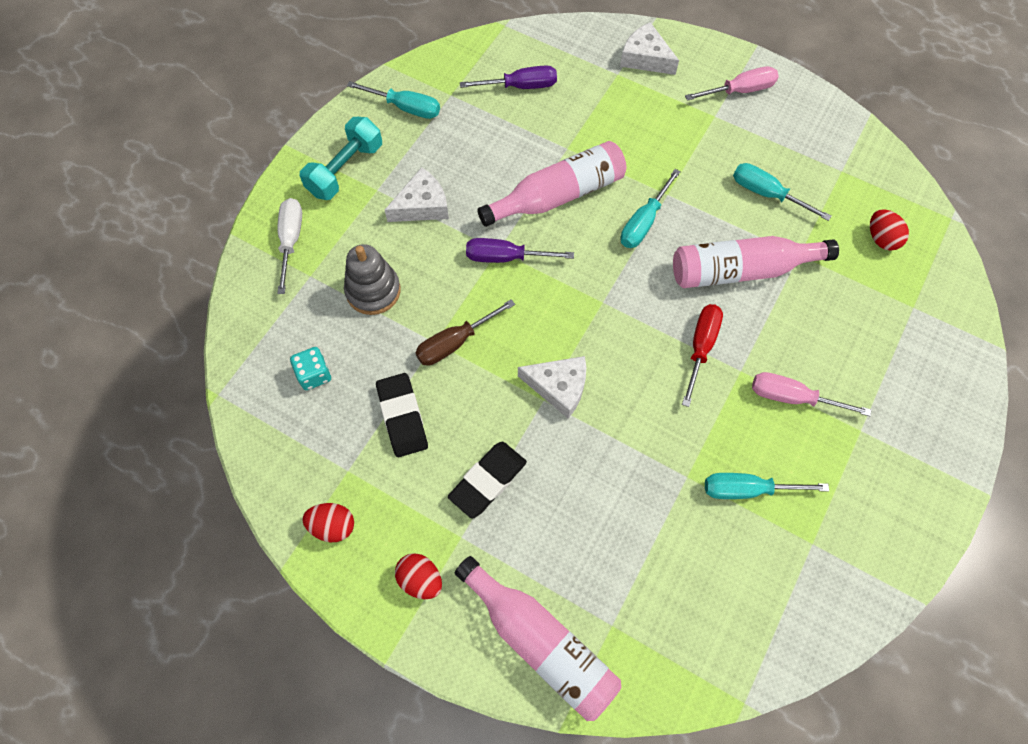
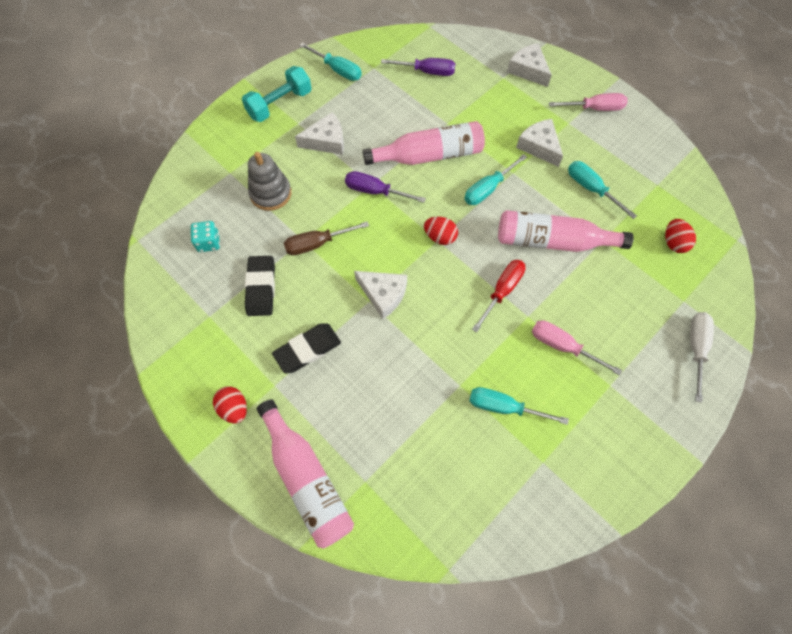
camera: 15 degrees right, 0 degrees up
white screwdriver [277,198,302,294] -> white screwdriver moved to [690,312,714,403]
red egg [302,503,354,542] -> red egg moved to [424,217,458,245]
none -> white cheese [516,119,563,167]

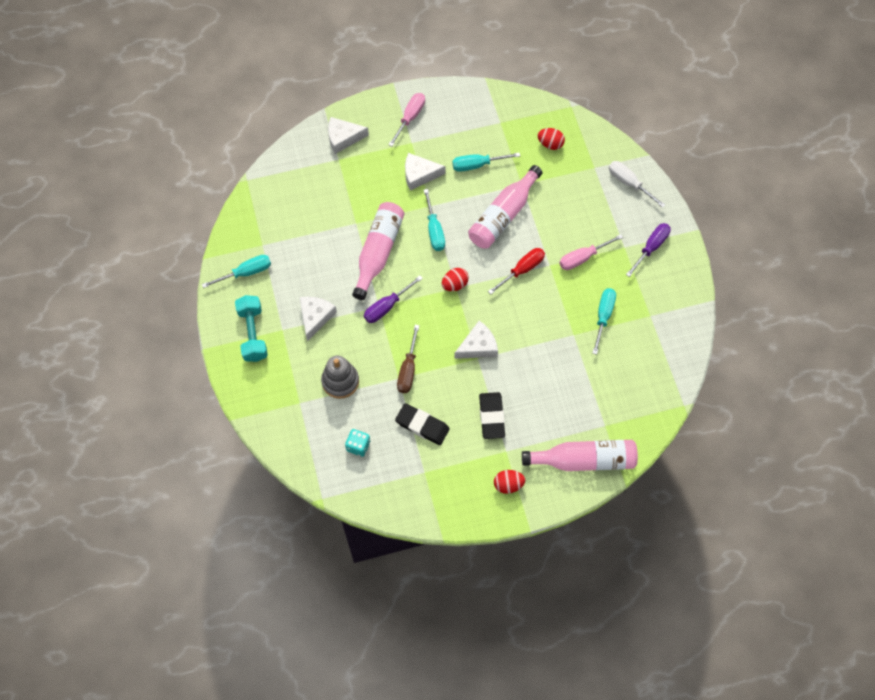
camera: 60 degrees left, 0 degrees up
purple screwdriver [381,58,456,76] -> purple screwdriver moved to [626,223,671,277]
turquoise screwdriver [469,387,569,425] -> turquoise screwdriver turned 150 degrees clockwise [592,288,616,355]
red screwdriver [472,260,526,333] -> red screwdriver turned 75 degrees clockwise [488,248,545,294]

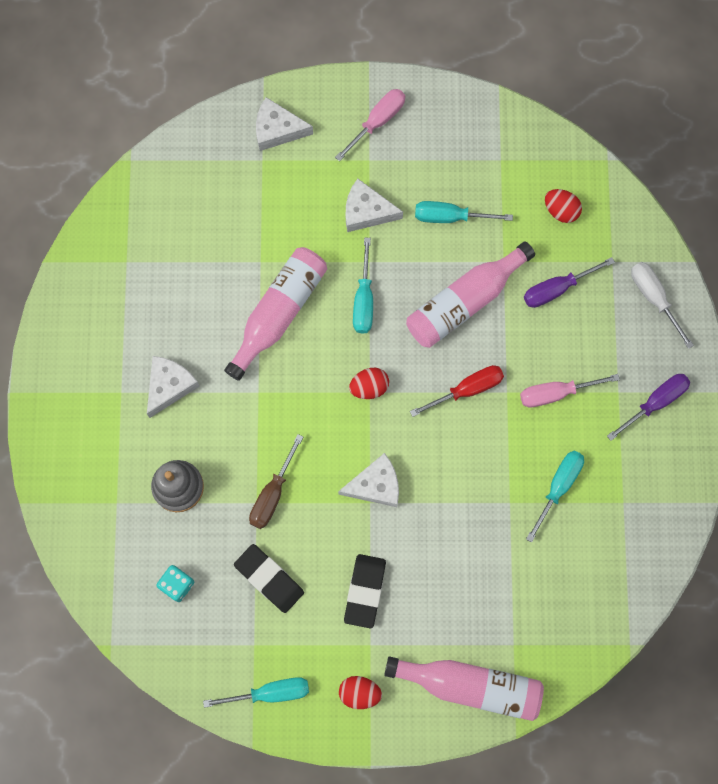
camera: 15 degrees right, 10 degrees up
turquoise screwdriver [202,255,271,288] -> turquoise screwdriver moved to [203,677,309,708]
turquoise dumbbell [235,295,268,362] -> none
purple screwdriver [364,275,423,323] -> purple screwdriver moved to [524,257,615,308]

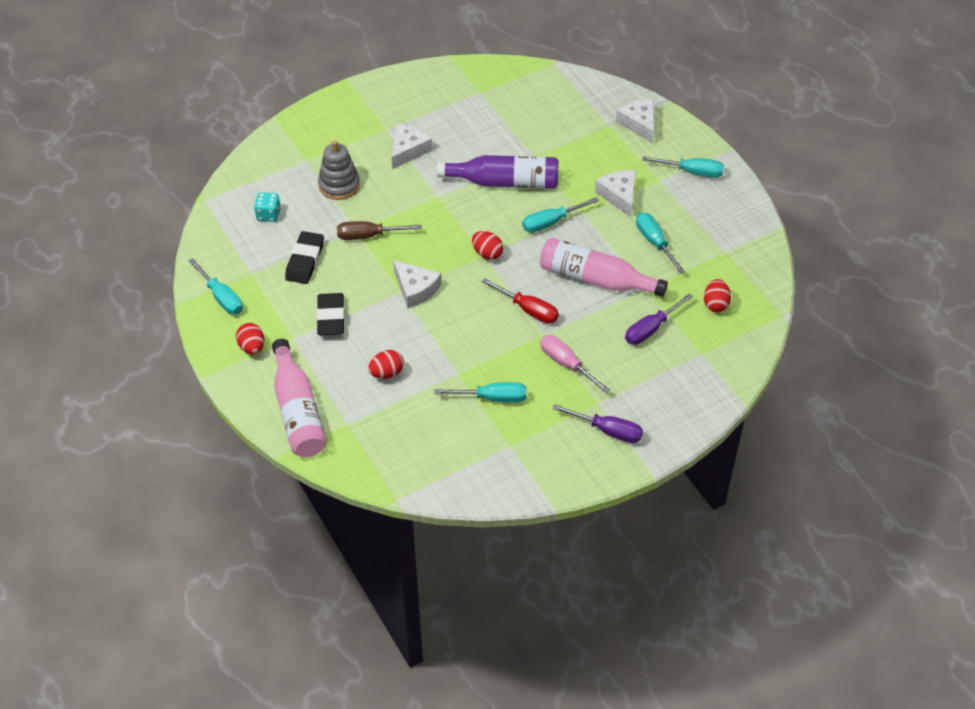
camera: 60 degrees right, 25 degrees down
white cheese [147,356,200,418] -> white cheese turned 60 degrees counterclockwise [392,124,433,169]
pink bottle [224,247,327,381] -> purple bottle [437,155,559,189]
pink screwdriver [335,89,405,161] -> turquoise screwdriver [642,156,724,178]
black eraser [344,554,386,628] -> black eraser turned 75 degrees counterclockwise [317,293,345,335]
purple screwdriver [524,257,615,308] -> purple screwdriver turned 75 degrees counterclockwise [625,293,693,345]
white screwdriver [631,262,694,349] -> none
none -> red egg [368,350,404,379]

